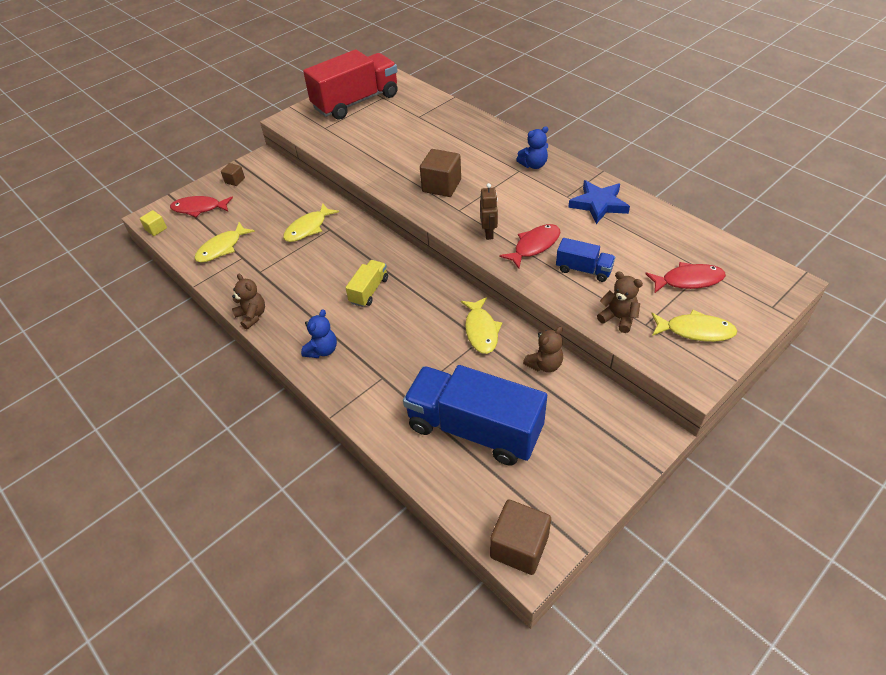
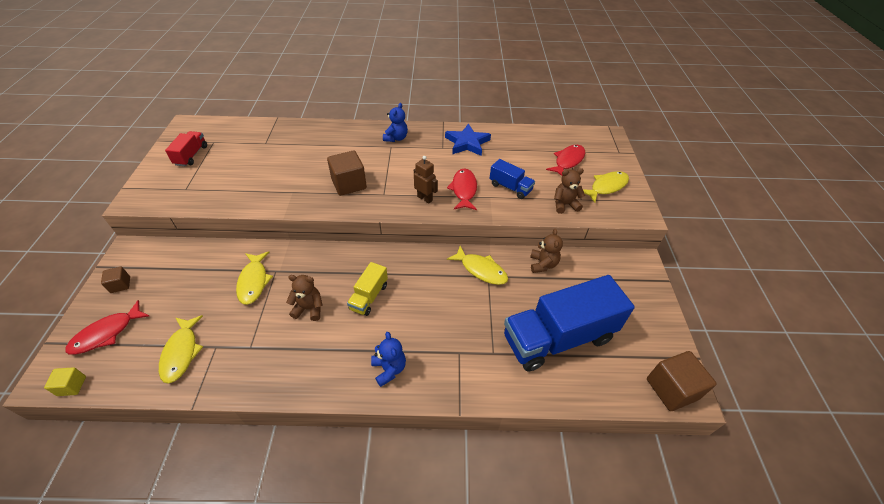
camera: 50 degrees left, 0 degrees up
brown teddy bear [232,273,265,330] -> brown teddy bear moved to [286,275,323,321]
red truck [303,49,397,120] -> red truck [165,131,207,166], size x0.47
yellow truck [345,260,388,307] -> yellow truck turned 135 degrees counterclockwise [347,262,388,316]
blue truck [556,238,615,282] -> blue truck turned 60 degrees clockwise [489,159,535,199]

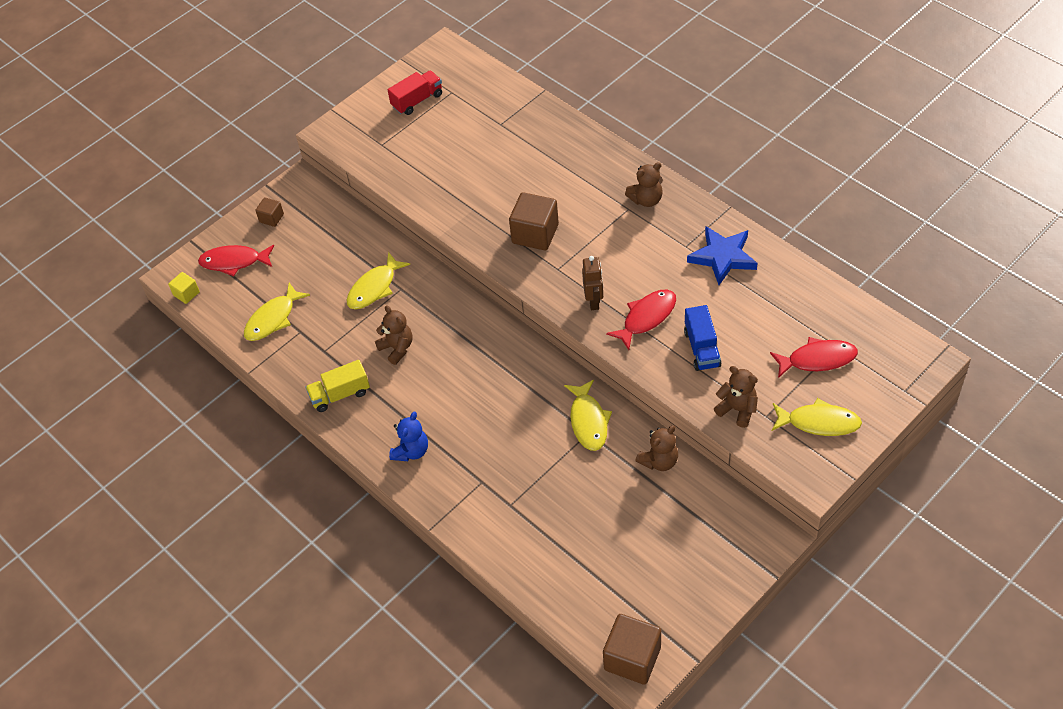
camera: 50 degrees right, 5 degrees up
yellow truck [347,262,388,316] -> yellow truck moved to [305,360,370,412]
blue teddy bear [383,103,408,142] -> brown teddy bear [625,162,663,207]
blue truck [504,275,635,372] -> none

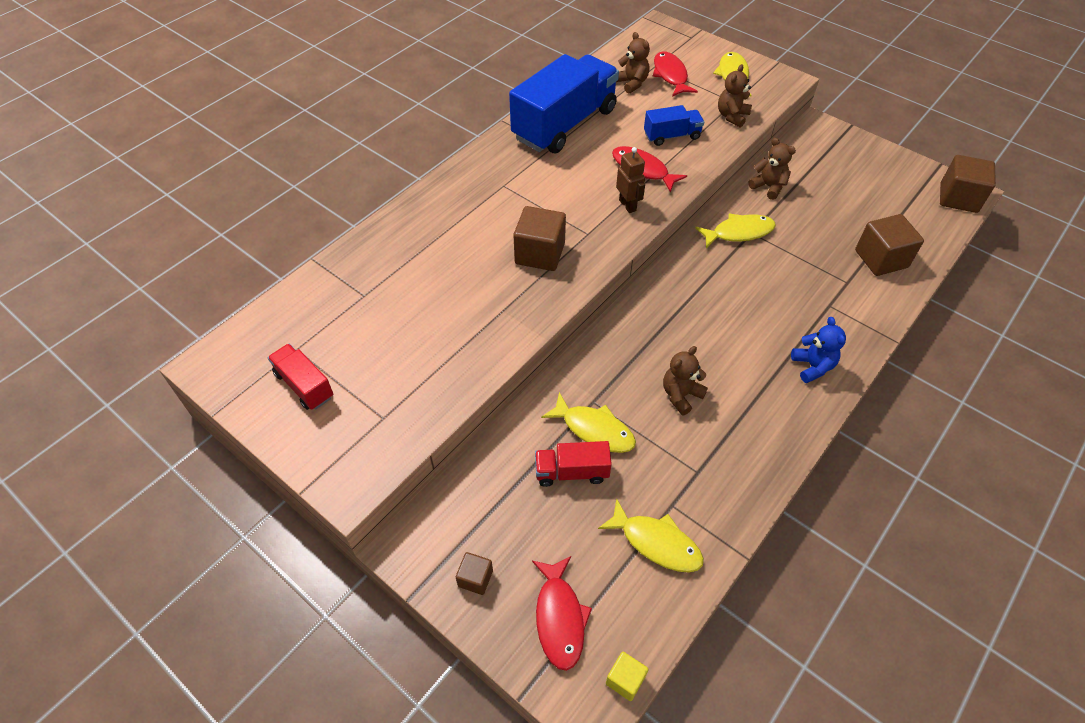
camera: 100 degrees left, 0 degrees up
yellow truck [305,360,370,412] -> none
blue teddy bear [389,411,428,461] -> blue teddy bear turned 60 degrees clockwise [791,317,846,383]
brown robot [582,256,603,310] -> brown robot turned 75 degrees clockwise [616,147,645,213]
brown teddy bear [625,162,663,207] -> brown teddy bear moved to [616,32,650,94]
blue star [687,226,758,285] -> blue truck [509,54,619,153]
none -> red truck [535,441,612,487]
none -> brown cube [855,214,924,276]

